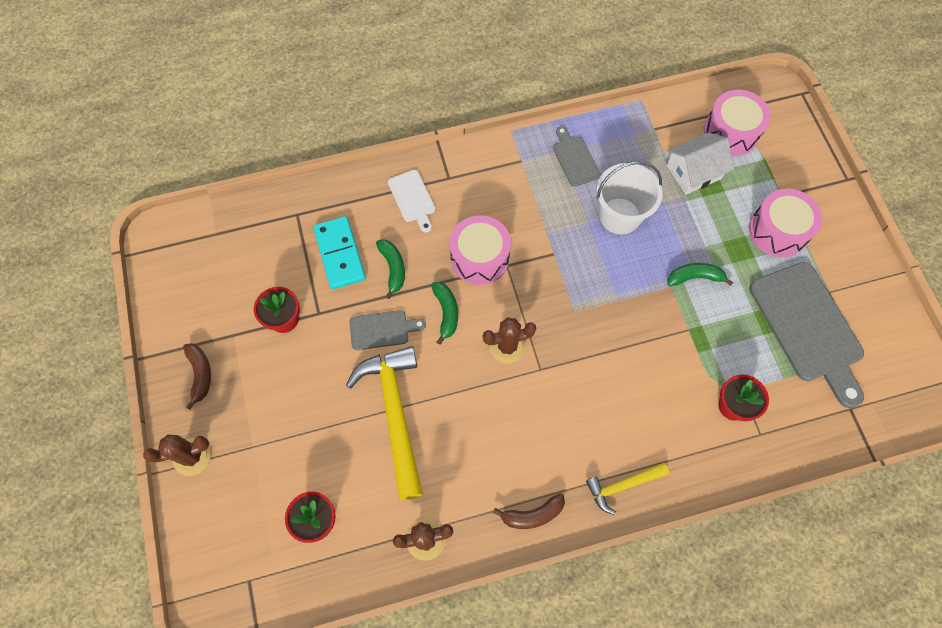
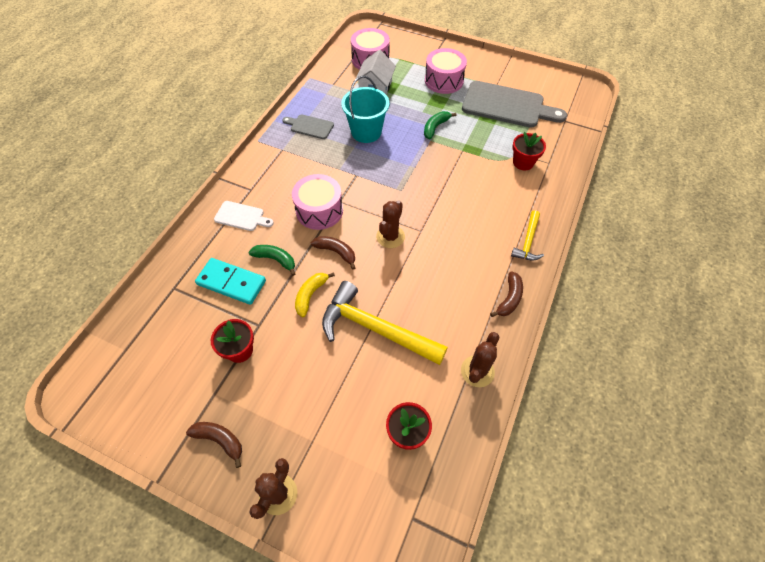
camera: 50 degrees left, 10 degrees down
grey cutting board [349,310,426,350] -> yellow banana [295,272,335,317]
green banana [431,282,458,345] -> brown banana [311,236,355,270]
white bucket [597,161,663,235] -> turquoise bucket [341,75,389,143]

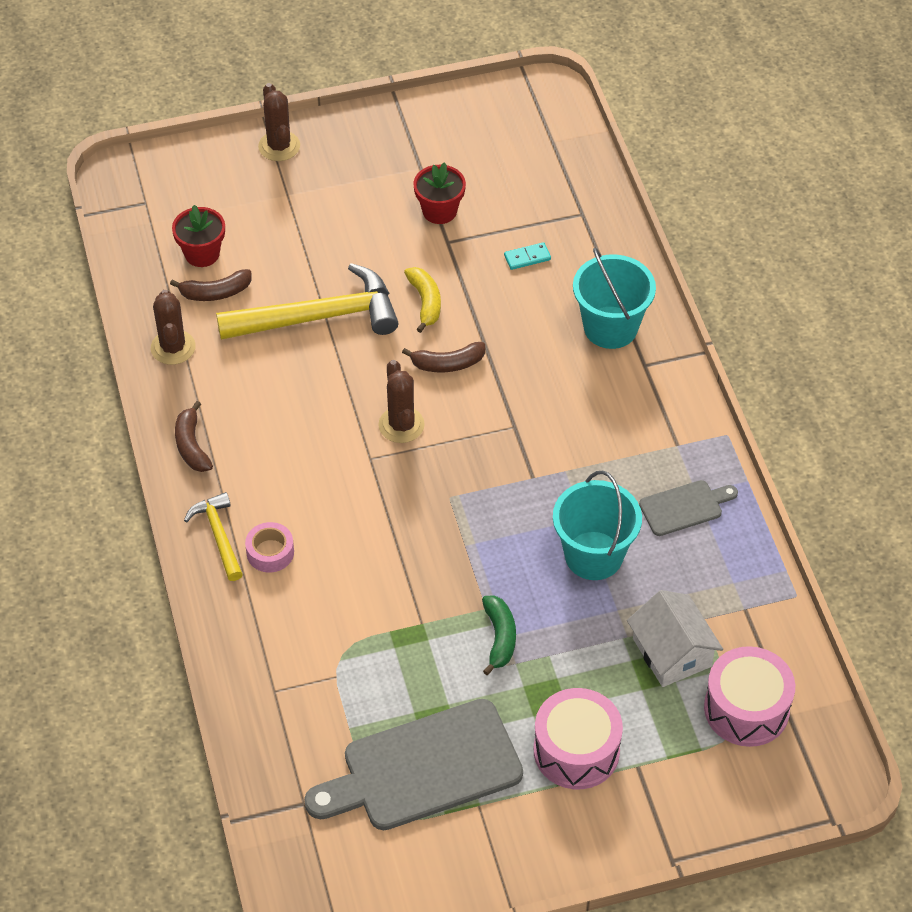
camera: 140 degrees right, 5 degrees down
brown banana [186,422,242,468] -> brown banana moved to [170,269,251,301]
turquoise domino [195,258,266,305] -> turquoise domino [504,242,551,270], size x0.48
white cutting board [214,201,274,231] -> turquoise bucket [573,248,656,349]
green banana [249,245,295,276] -> none
pink drum [292,174,343,230] -> none
red flower pot [512,132,546,170] -> none
none -> pink tape [245,522,294,573]

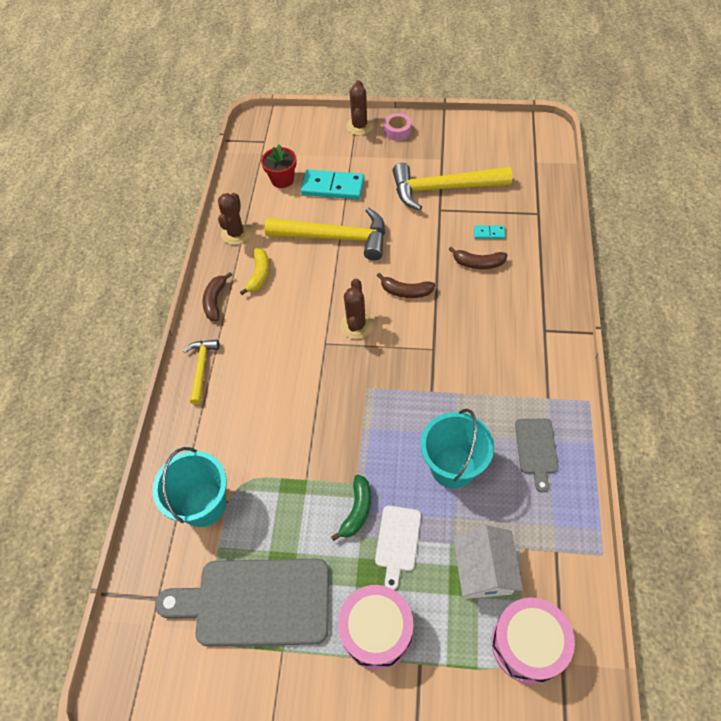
camera: 25 degrees right, 5 degrees up
brown banana [170,269,251,301] -> brown banana moved to [448,247,508,269]
pink tape [245,522,294,573] -> pink tape moved to [384,113,412,141]
yellow banana [404,267,441,333] -> yellow banana moved to [240,248,270,295]
red flower pot [414,162,466,224] -> yellow hammer [392,163,512,211]
turquoise bucket [573,248,656,349] -> turquoise bucket moved to [152,447,227,527]
grey cutting board [639,480,738,536] -> grey cutting board turned 90 degrees clockwise [515,418,558,493]
none -> turquoise domino [301,170,364,200]
none -> white cutting board [375,506,421,590]

